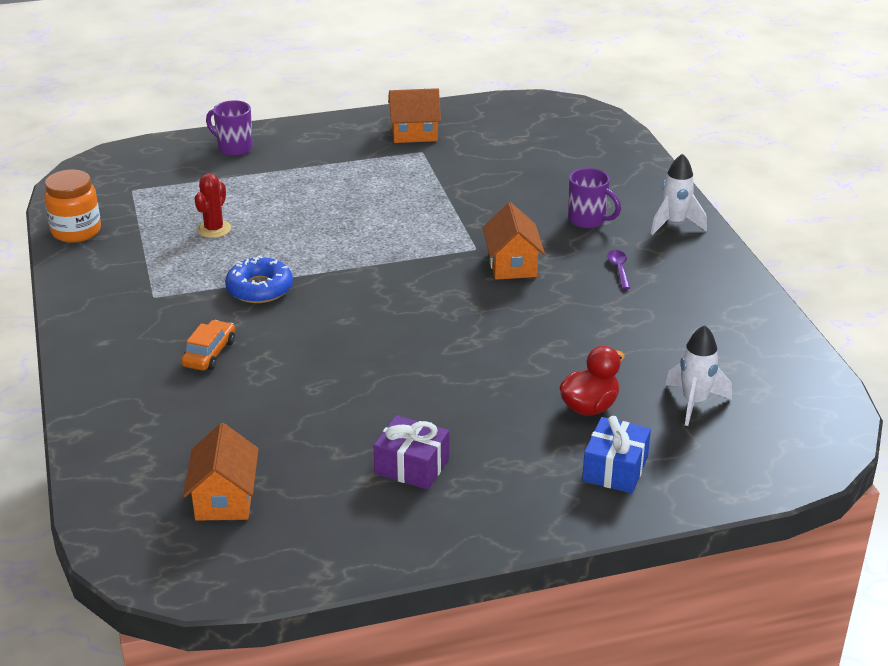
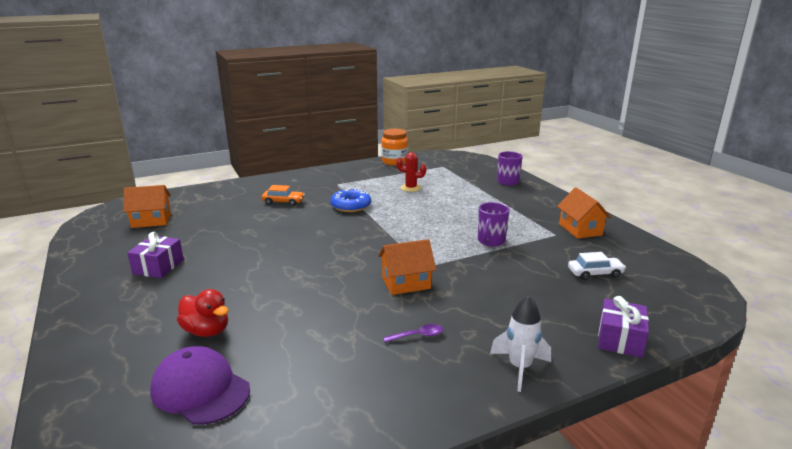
camera: 80 degrees right, 10 degrees down
purple mug [568,168,621,229] -> purple mug moved to [478,202,510,247]
blue gift [582,416,651,493] -> none
white rocket [665,325,732,426] -> purple cap [150,346,250,425]
none -> white car [568,252,626,280]
none -> purple gift [598,296,649,358]

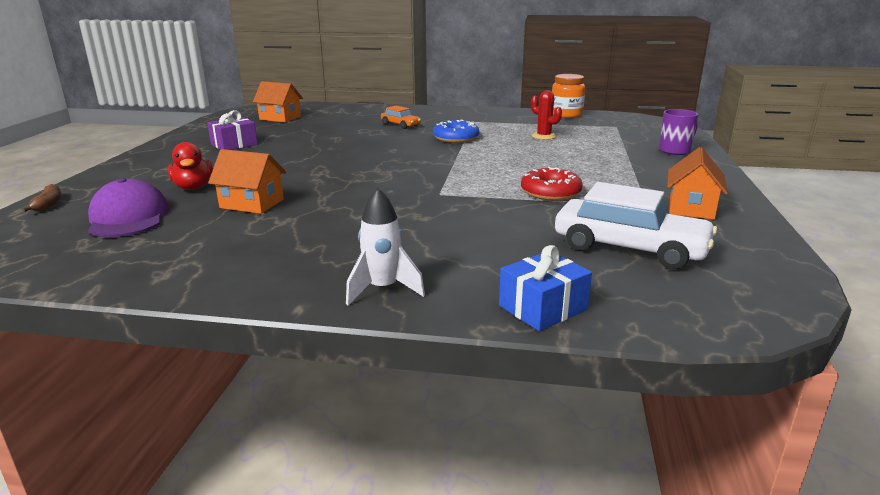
camera: 35 degrees right, 0 degrees up
orange house [378,239,436,295] -> orange house moved to [208,149,286,214]
purple spoon [383,324,443,343] -> none
purple mug [478,202,510,247] -> red donut [521,166,583,201]
white car [568,252,626,280] -> white car [555,182,717,269], size x1.93
purple gift [598,296,649,358] -> blue gift [499,245,592,331]
none -> brown banana [22,184,62,212]

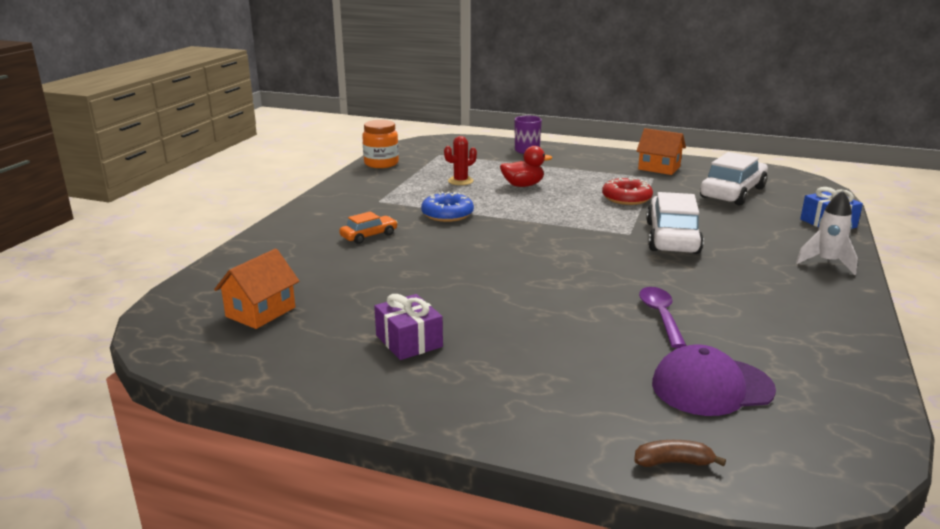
camera: 80 degrees left, 0 degrees up
red duck [168,142,213,190] -> red duck moved to [500,146,552,187]
orange house [208,149,286,214] -> purple spoon [639,287,687,348]
none -> white car [646,192,704,254]

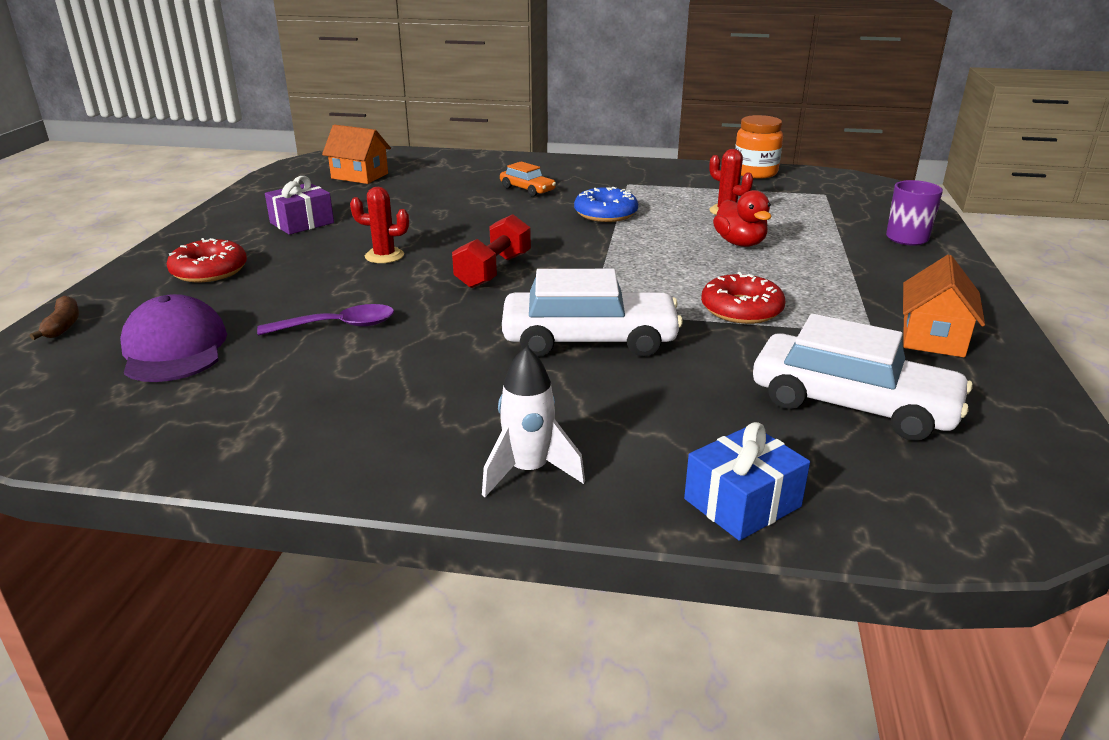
camera: 80 degrees right, 5 degrees up
none -> red donut [167,238,247,282]
none -> red cactus [350,187,409,263]
none -> red dumbbell [452,214,531,288]

